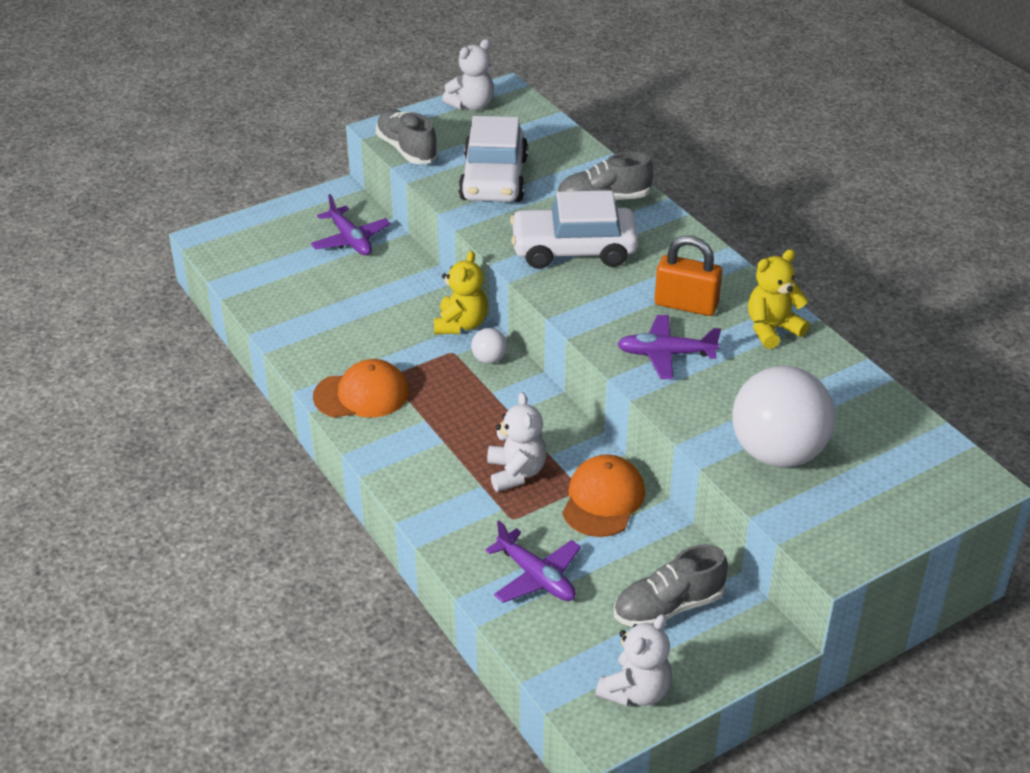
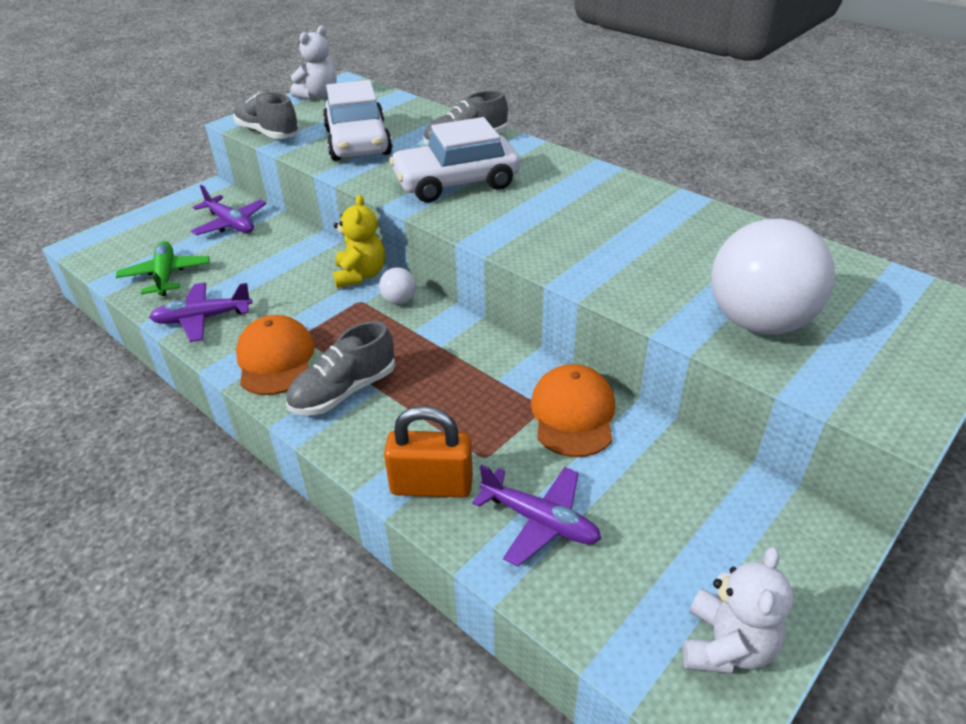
camera: 15 degrees left, 0 degrees up
orange cap [313,359,409,418] -> orange cap turned 75 degrees counterclockwise [236,315,315,395]
white teddy bear [487,392,546,492] -> none
grey shoe [614,544,728,627] -> grey shoe moved to [286,321,395,415]
purple plane [617,315,721,379] -> purple plane moved to [149,283,253,342]
orange padlock [655,236,722,316] -> orange padlock moved to [384,406,473,497]
yellow teddy bear [748,249,810,349] -> none
none -> green plane [116,241,210,296]

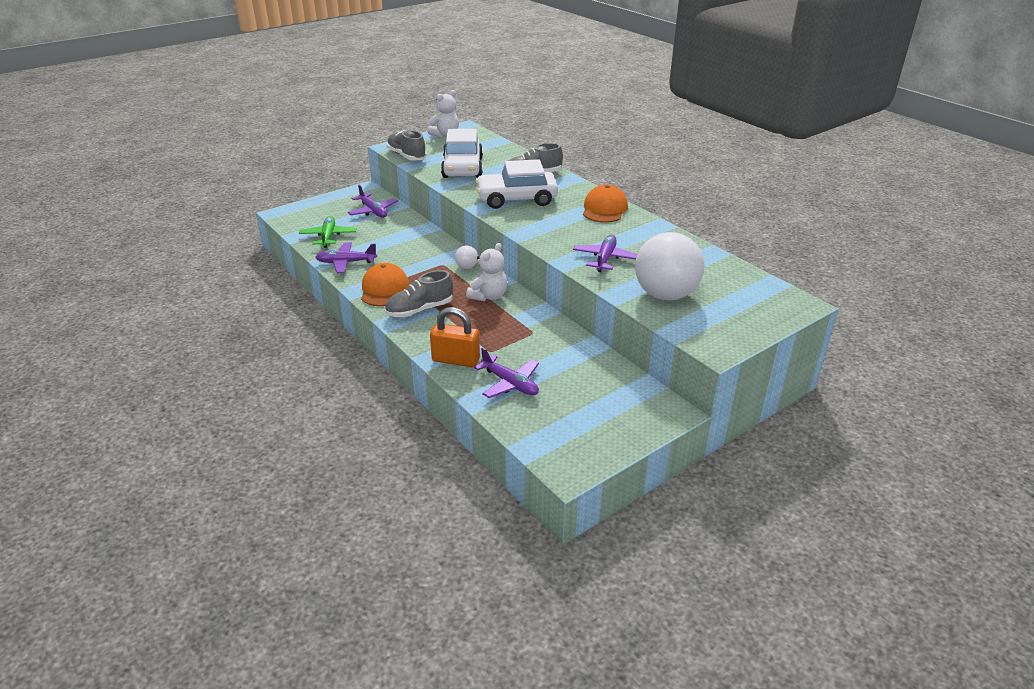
camera: 10 degrees right, 5 degrees down
yellow teddy bear [333,195,385,288] -> none
orange cap [531,364,615,457] -> orange cap moved to [583,185,628,223]
white teddy bear [683,547,794,673] -> white teddy bear moved to [466,243,507,301]
none -> purple plane [573,235,637,272]

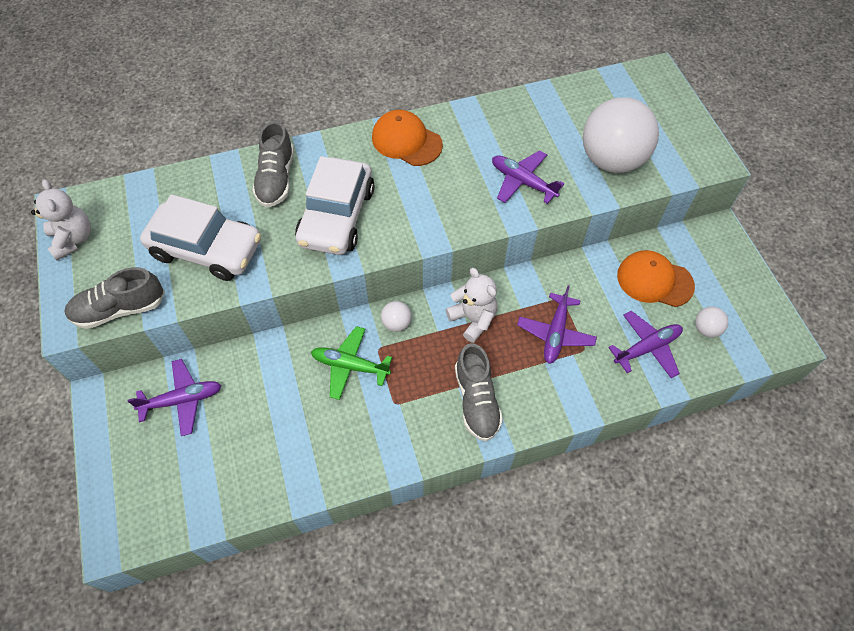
camera: 70 degrees left, 25 degrees up
green plane [299,216,356,248] -> green plane moved to [311,326,392,400]
purple plane [315,242,377,273] -> purple plane moved to [517,285,597,364]
orange cap [361,263,409,306] -> orange cap moved to [617,250,695,307]
orange padlock [430,307,480,367] -> none
none -> white ball [695,307,728,337]

